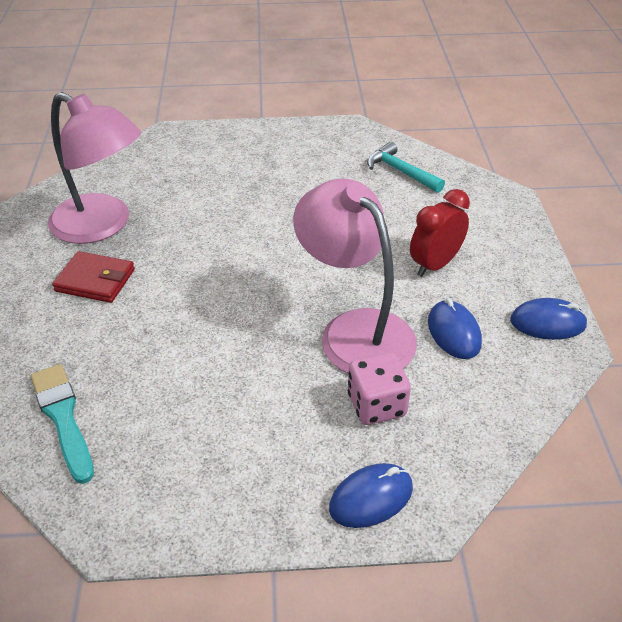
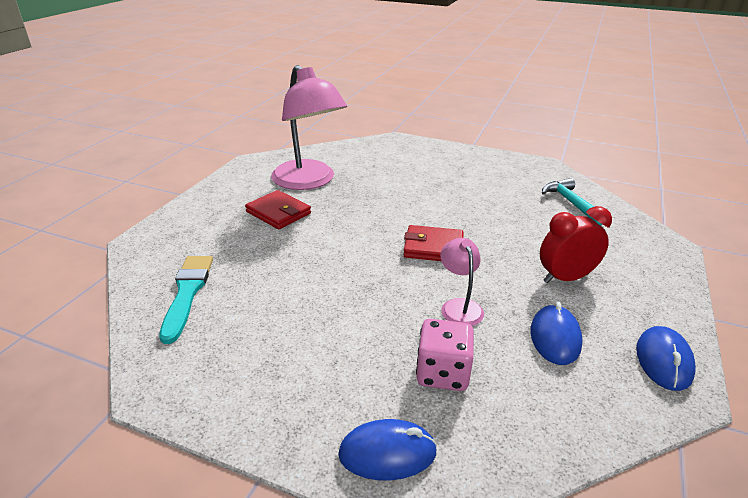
camera: 25 degrees right, 10 degrees down
pink lamp [293,179,417,373] -> pink lamp [440,238,484,326], size x0.47
blue mouse [510,298,588,340] -> blue mouse turned 75 degrees clockwise [636,326,696,391]
none -> red wallet [403,225,464,261]

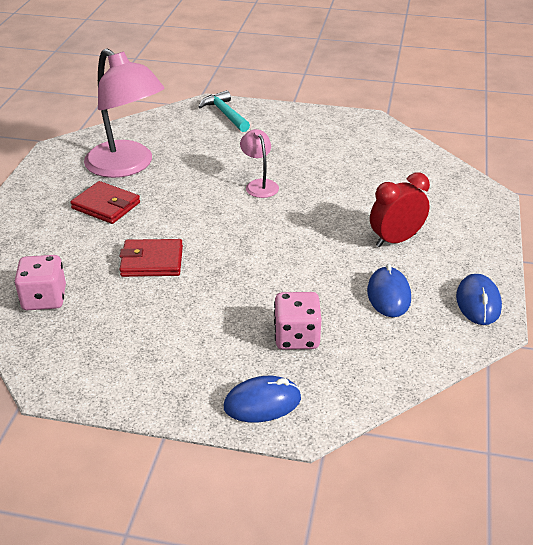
camera: 10 degrees left, 5 degrees up
turquoise brush [159,256,213,344] -> pink dice [15,255,66,310]
red wallet [403,225,464,261] -> red wallet moved to [119,239,183,277]
pink lamp [440,238,484,326] -> pink lamp moved to [240,129,279,198]
turquoise hammer [542,178,603,226] -> turquoise hammer moved to [199,90,250,132]

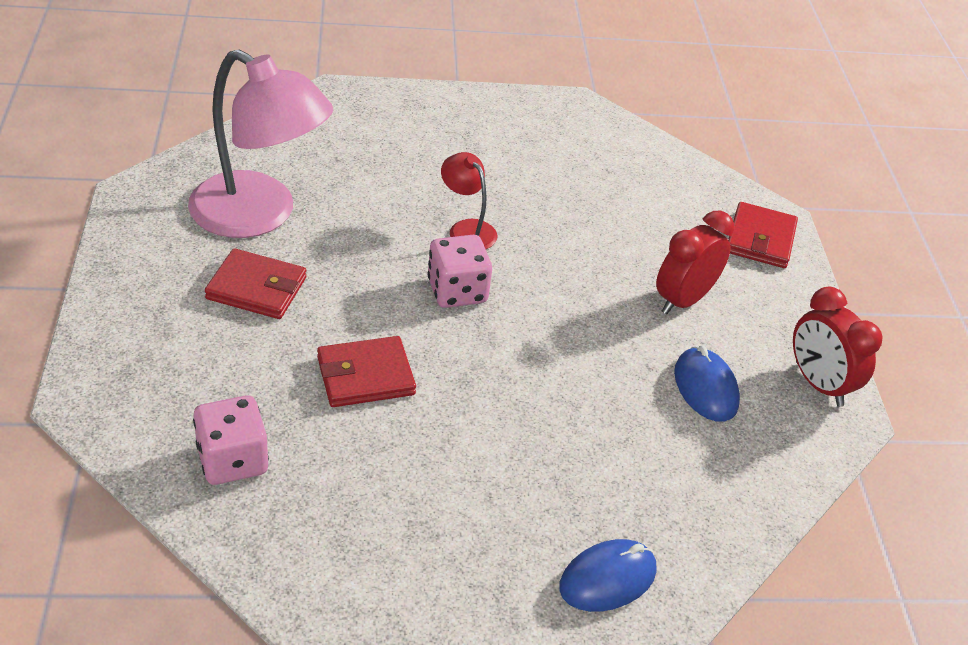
camera: 20 degrees left, 5 degrees up
turquoise hammer [199,90,250,132] -> none
pink lamp [240,129,279,198] -> red lamp [441,152,497,249]
pink dice [274,292,322,350] -> pink dice moved to [427,235,492,308]
blue mouse [456,274,502,325] -> red clock [793,287,882,407]
none -> red wallet [728,202,798,268]

